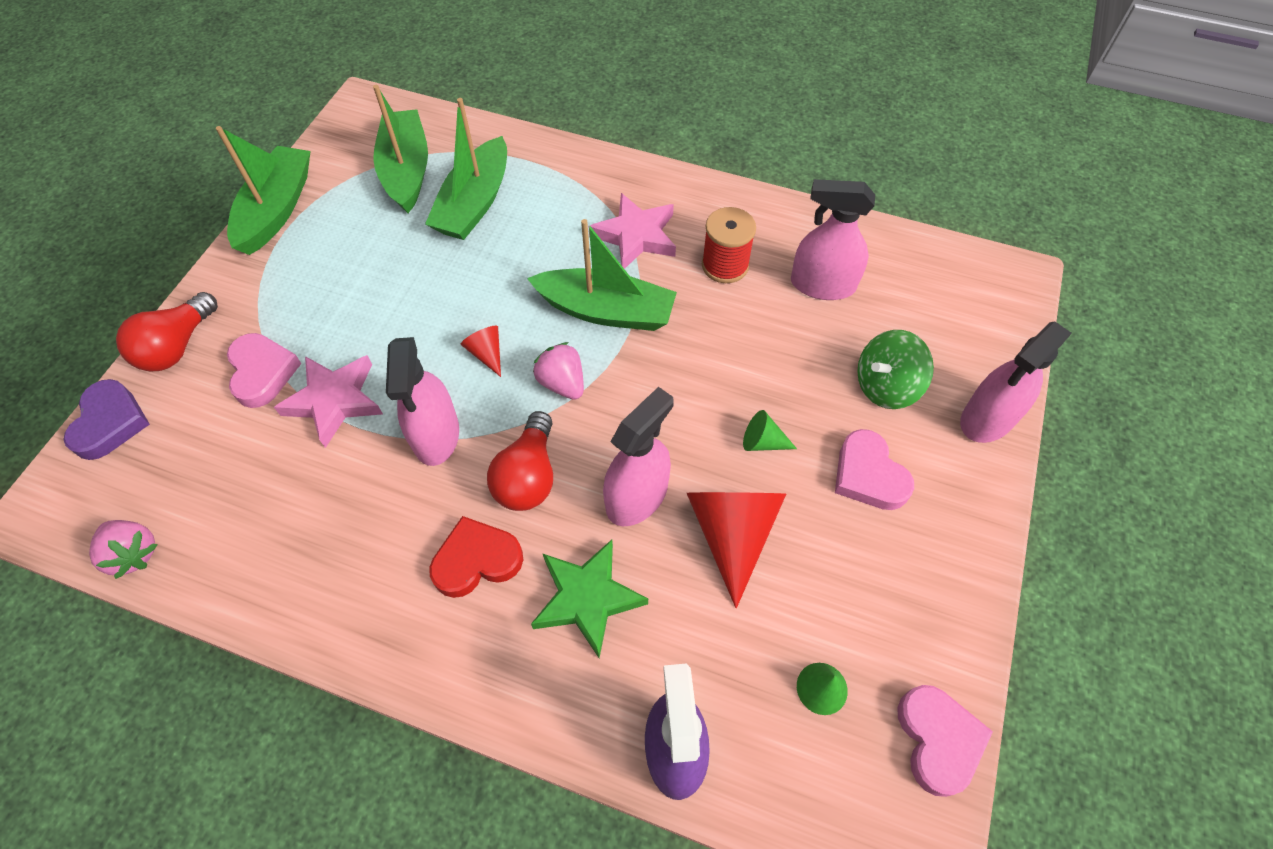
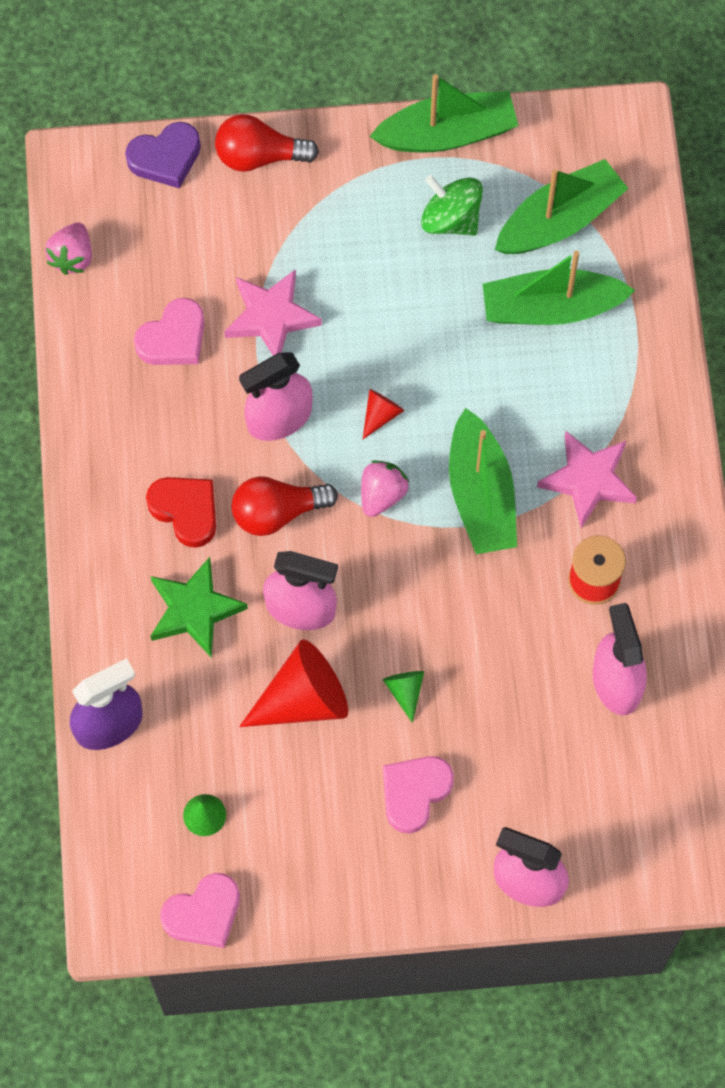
camera: 65 degrees right, 10 degrees up
pink heart [227,333,302,408] -> pink heart moved to [134,298,205,365]
green spinning top [857,330,934,409] -> green spinning top moved to [421,175,483,236]

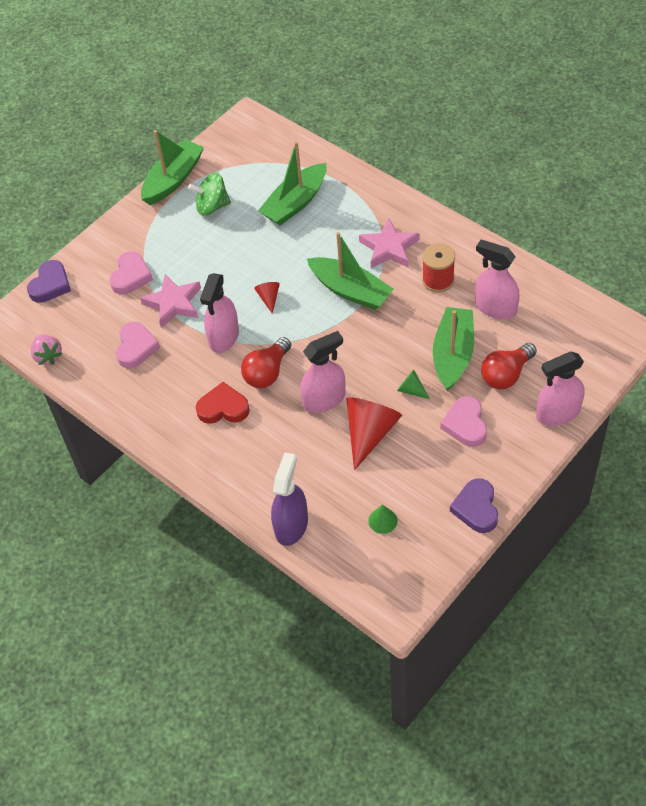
camera: 40 degrees left, 15 degrees down
green star [151,557,248,657] -> none
pink heart [160,873,240,948] -> pink heart moved to [109,251,153,295]
red light bulb [215,114,319,172] -> red light bulb moved to [481,343,537,390]
pink strawberry [361,460,410,517] -> none
green boat [495,159,629,254] -> green boat moved to [433,307,474,391]
none -> purple heart [450,478,498,533]

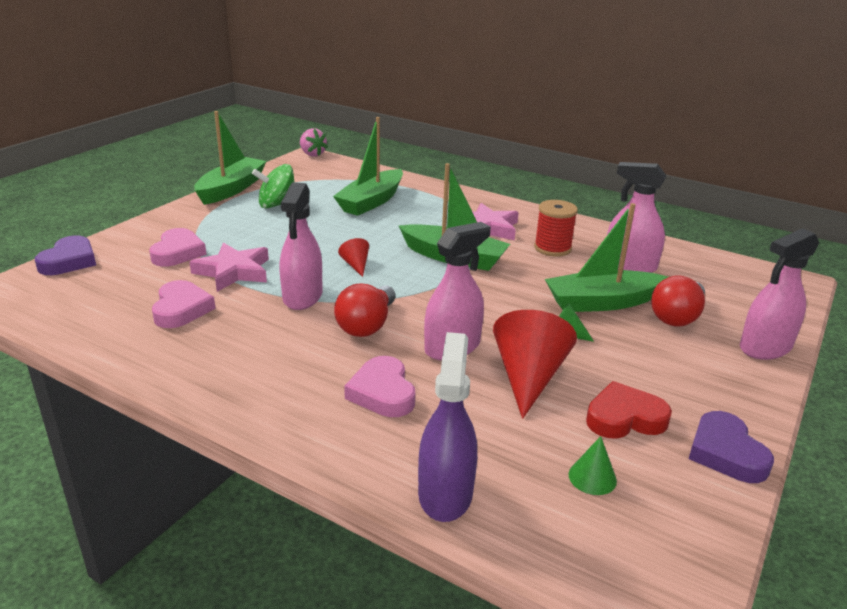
camera: 15 degrees left, 25 degrees down
pink strawberry [31,335,63,365] -> pink strawberry moved to [300,128,328,157]
red heart [196,382,250,424] -> red heart moved to [586,381,672,439]
green boat [433,307,474,391] -> green boat turned 105 degrees counterclockwise [545,203,668,312]
pink heart [440,396,487,447] -> pink heart moved to [344,356,415,417]

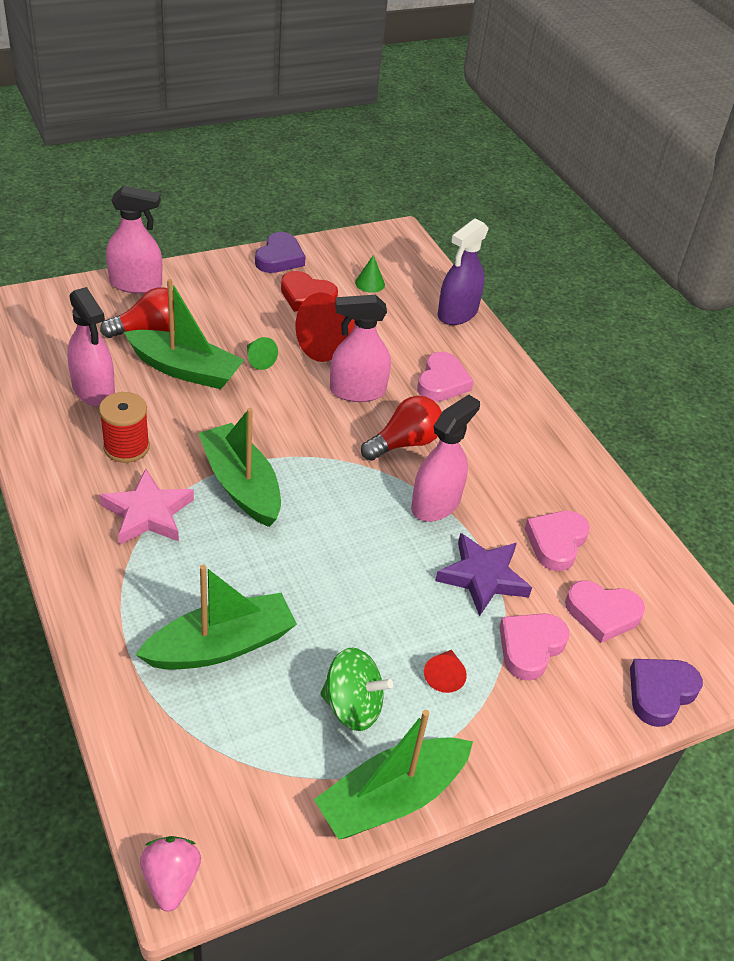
camera: 150 degrees left, 15 degrees up
pink star [189,243,269,292] -> purple star [435,533,532,616]
red cone [338,238,369,277] -> red cone moved to [424,650,467,693]
none -> pink heart [565,580,645,643]

